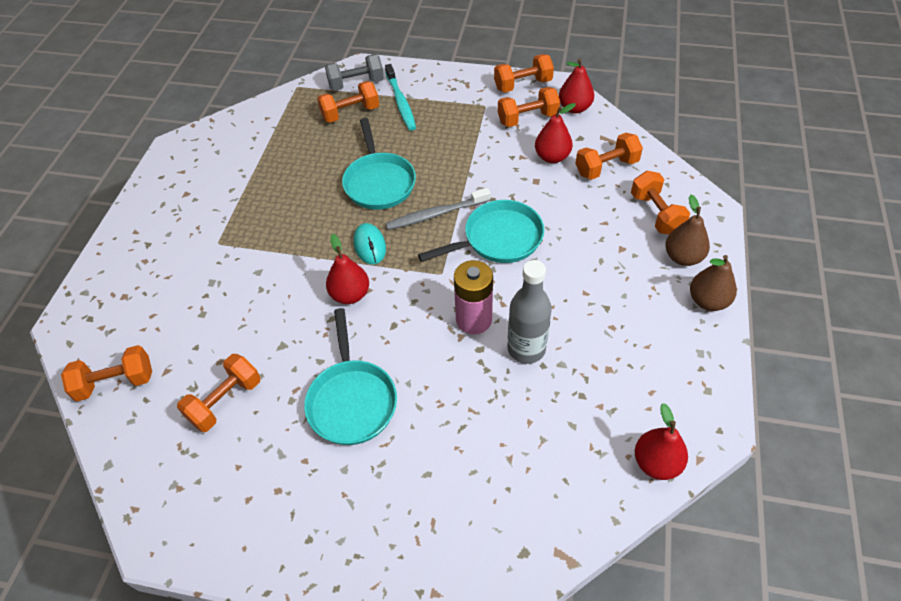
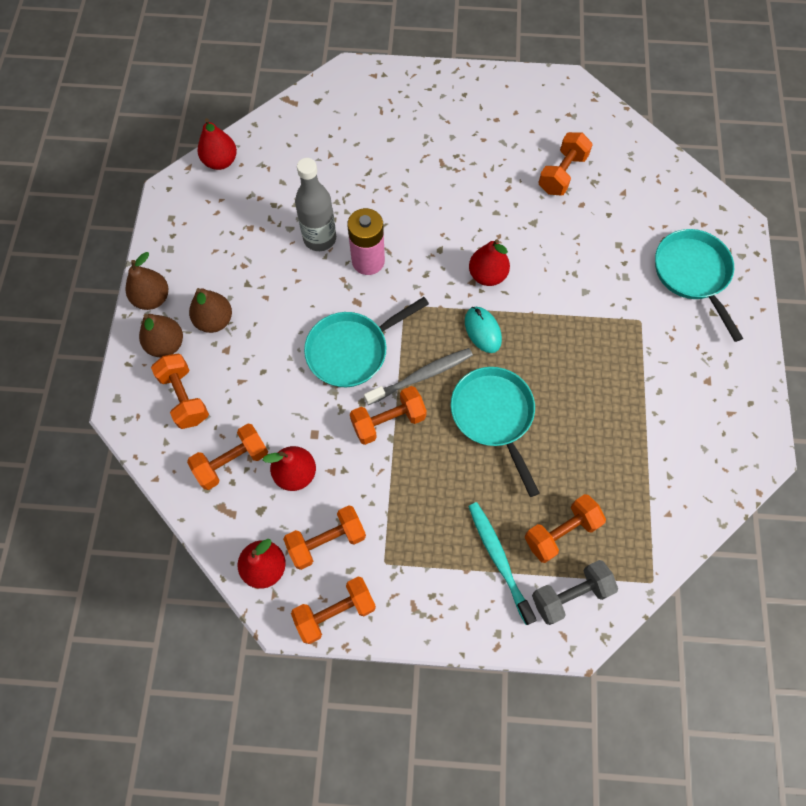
camera: 170 degrees right, 15 degrees up
orange dumbbell [61,345,152,401] -> orange dumbbell moved to [350,386,427,445]
turquoise pan [304,308,397,445] -> turquoise pan moved to [655,229,743,342]
none -> brown pear [189,288,232,333]

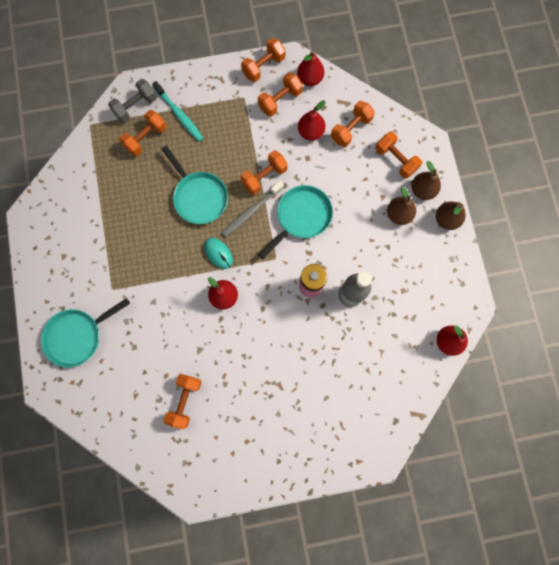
camera: 165 degrees right, 10 degrees up
turquoise pan [655,229,743,342] -> turquoise pan turned 90 degrees clockwise [41,298,130,368]

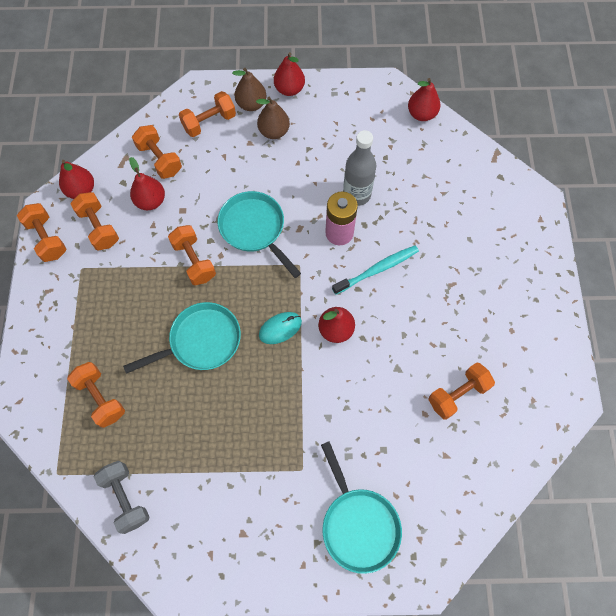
camera: 80 degrees left, 10 degrees down
grey dumbbell [108,79,157,123] -> grey dumbbell moved to [94,461,150,534]
turquoise toothbrush [152,81,203,142] -> turquoise toothbrush moved to [332,245,419,295]
orange dumbbell [164,374,202,429] -> orange dumbbell turned 60 degrees counterclockwise [428,362,495,420]
grey toothbrush [222,181,284,237] -> none
brown pear [436,201,466,230] -> red pear [274,52,305,96]

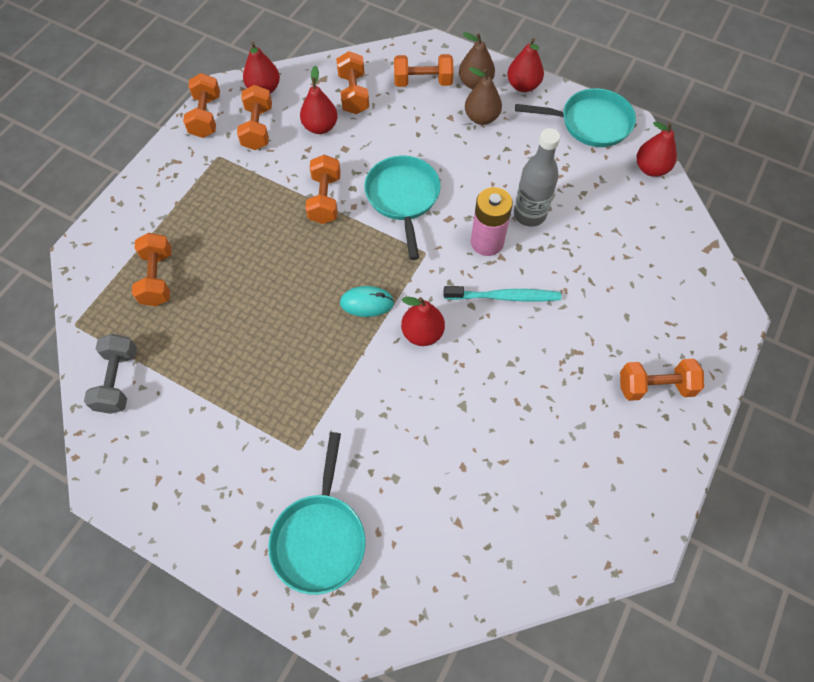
camera: 30 degrees right, 5 degrees down
turquoise pan [123,302,241,374] -> turquoise pan moved to [515,88,636,147]
orange dumbbell [428,362,495,420] -> orange dumbbell moved to [620,359,704,401]

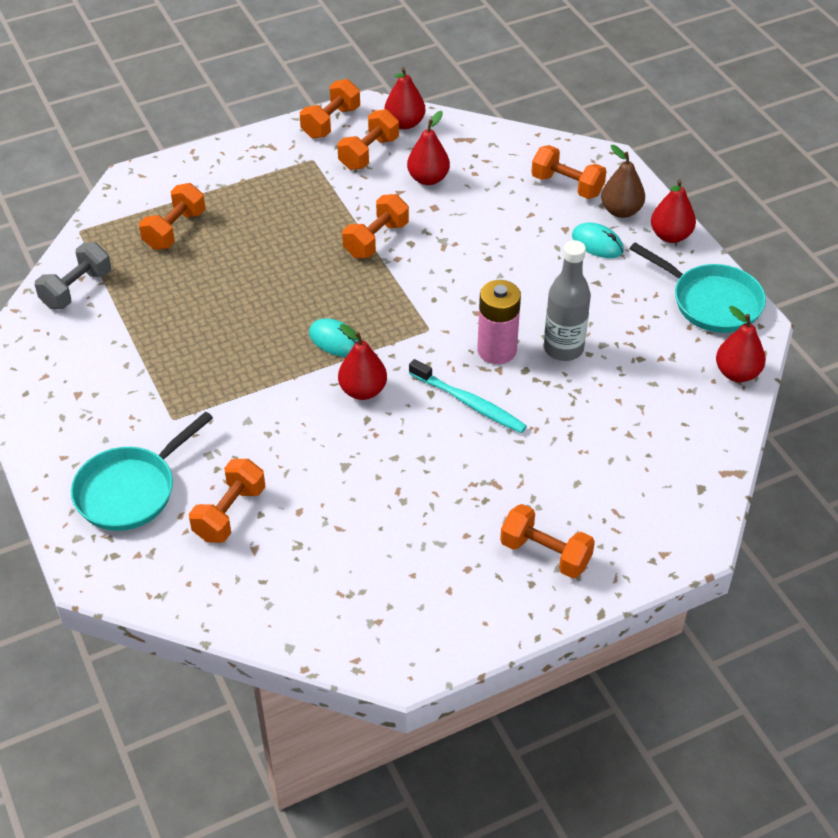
camera: 35 degrees right, 15 degrees down
orange dumbbell [336,51,369,114] -> orange dumbbell moved to [189,459,266,543]
turquoise pan [364,155,441,260] -> none
brown pear [465,67,502,125] -> turquoise mouse [572,223,624,258]

